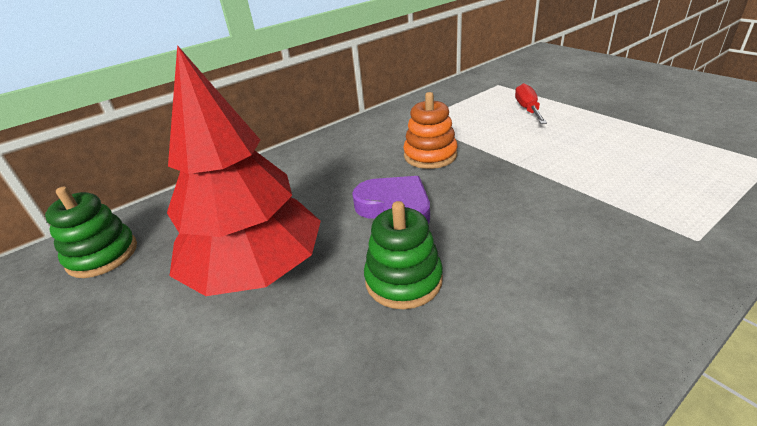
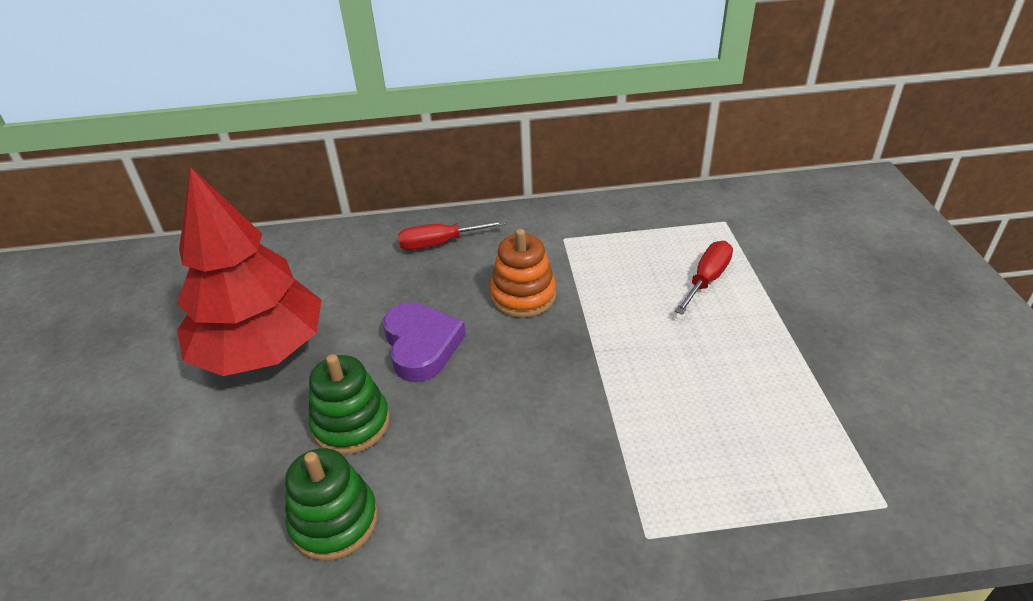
camera: 30 degrees right, 5 degrees up
green stacking toy [45,186,137,278] -> green stacking toy moved to [285,448,378,561]
none -> red screwdriver [398,220,505,250]

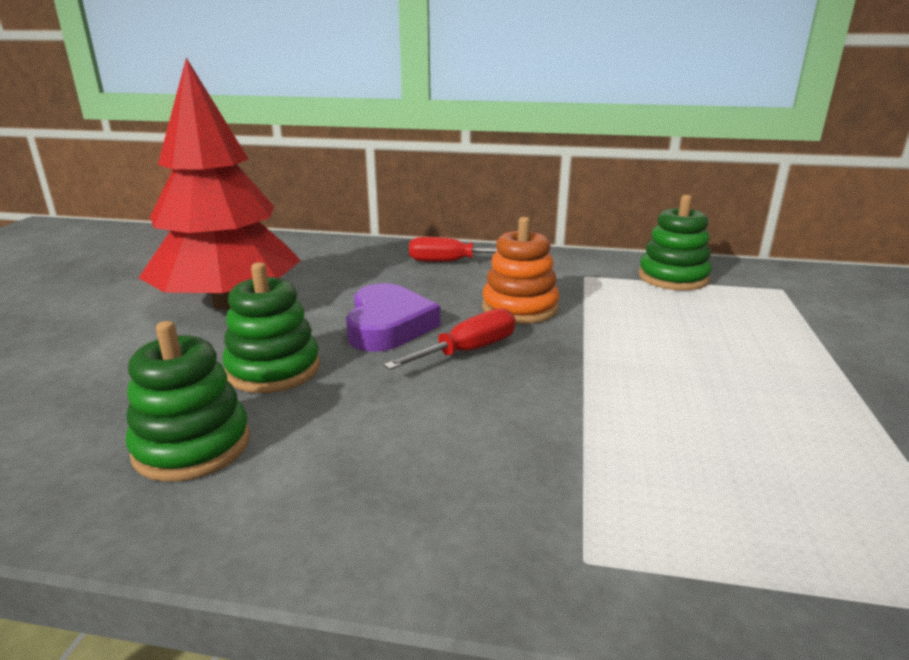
camera: 15 degrees right, 15 degrees down
red screwdriver [675,241,733,315] -> red screwdriver moved to [383,308,515,370]
none -> green stacking toy [638,195,712,291]

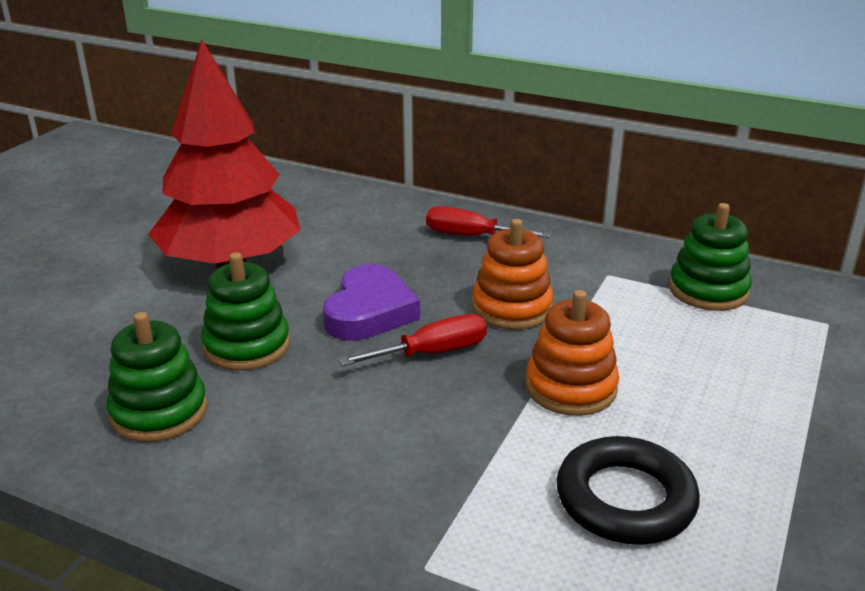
camera: 15 degrees right, 5 degrees up
none -> orange stacking toy [526,290,619,416]
none -> black ring [556,436,700,545]

